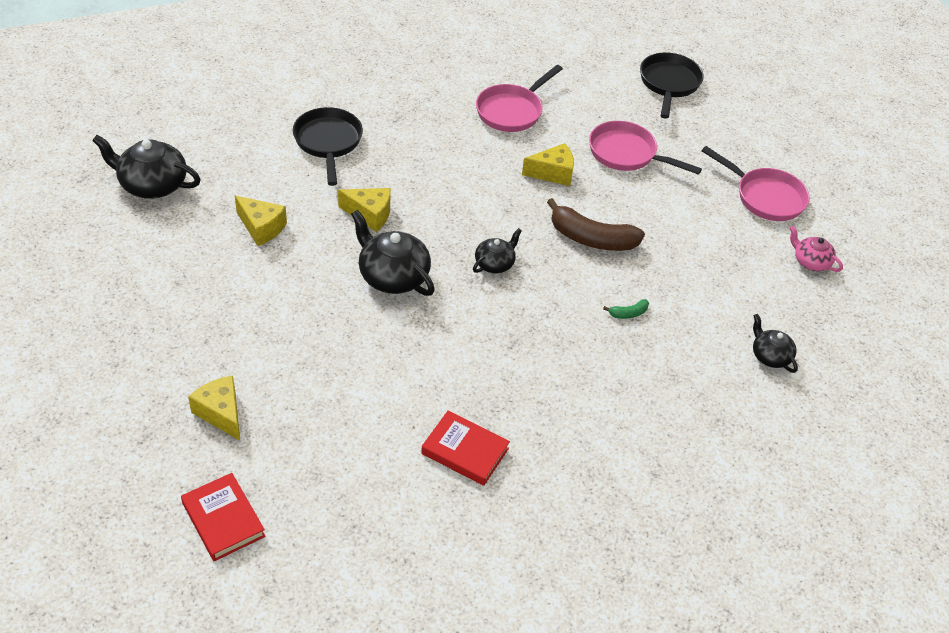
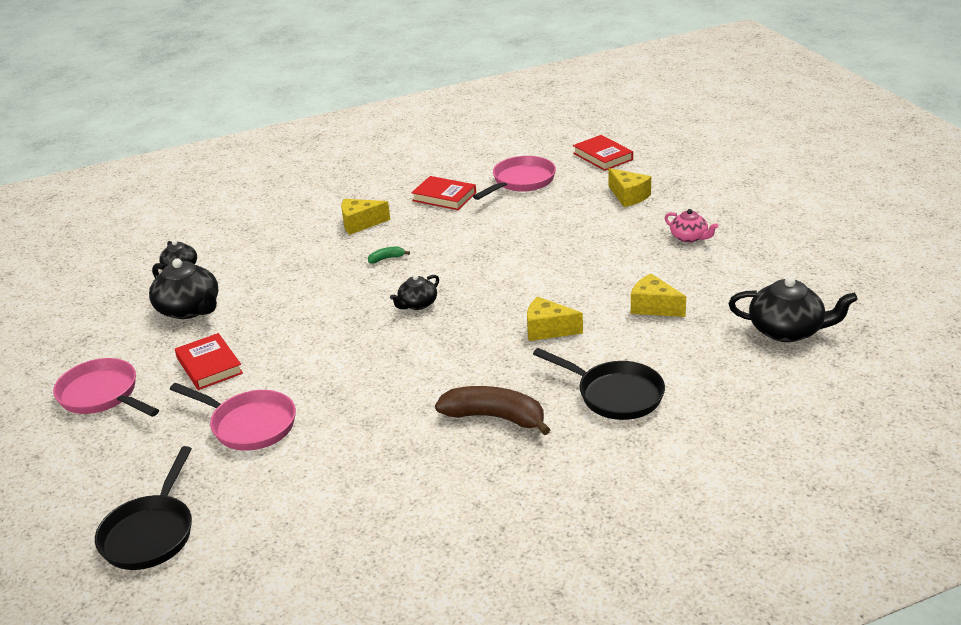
camera: 175 degrees left, 15 degrees down
black pan [293,107,363,186] -> black pan turned 45 degrees counterclockwise [533,348,665,420]
black teapot [351,210,435,296] -> black teapot moved to [149,259,219,319]
pink pan [476,65,563,132] -> pink pan moved to [473,156,556,200]
yellow cheese [522,143,574,186] -> yellow cheese moved to [341,199,390,235]
brown banana [547,198,645,251] -> brown banana moved to [435,386,551,435]
green banana [603,299,649,319] -> green banana moved to [368,247,410,263]
pink teapot [790,226,843,272] -> pink teapot moved to [664,209,718,243]
none -> red book [175,333,243,390]

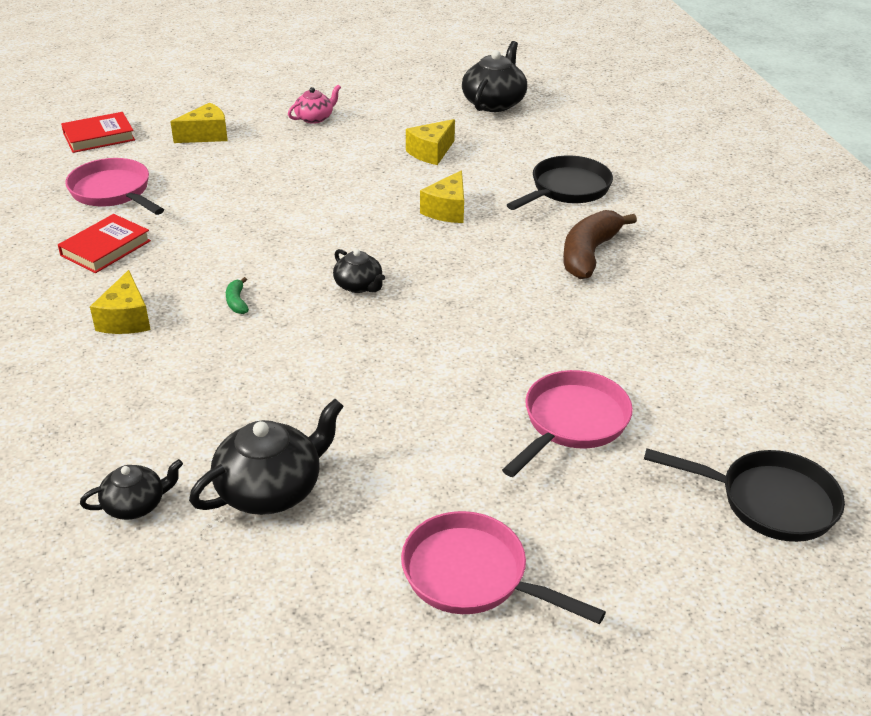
camera: 85 degrees left, 5 degrees up
pink pan [53,358,159,417] -> pink pan turned 75 degrees clockwise [401,511,606,624]
red book [175,333,243,390] -> none

